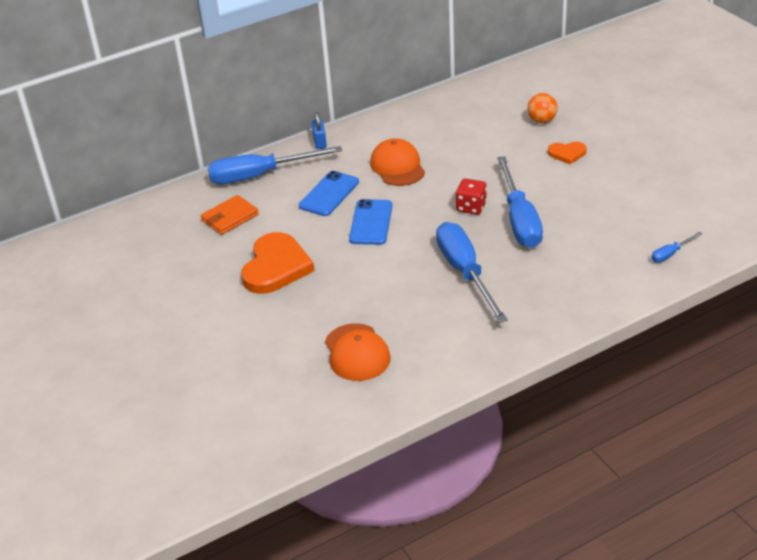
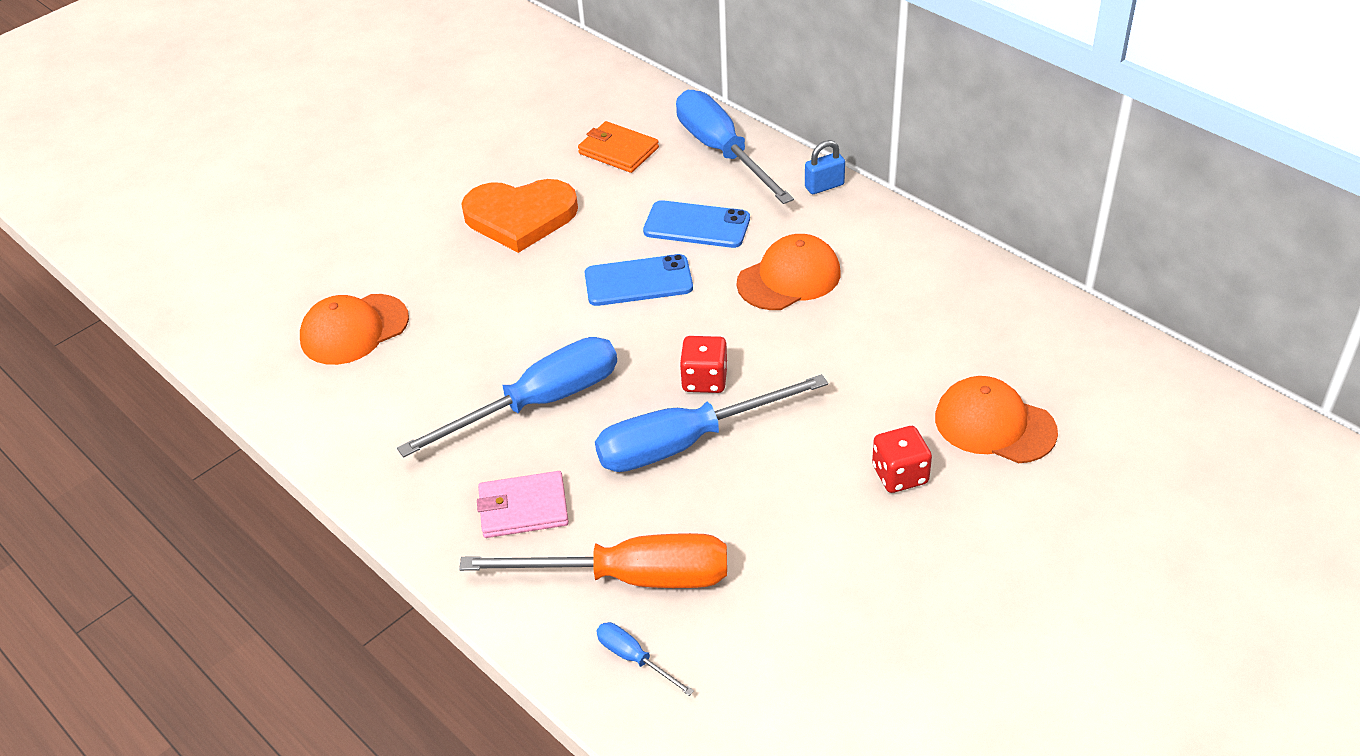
camera: 75 degrees right, 5 degrees up
orange ball [527,93,558,123] -> orange cap [935,376,1058,463]
orange heart [548,142,587,164] -> red dice [872,426,932,493]
none -> orange screwdriver [459,533,727,588]
none -> pink wallet [477,471,569,538]

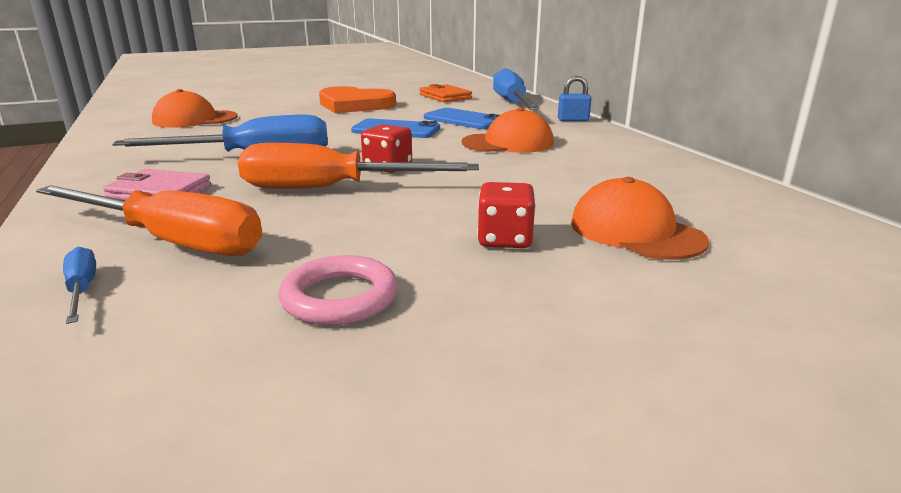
camera: 20 degrees right, 20 degrees down
blue screwdriver [595,374,828,472] -> orange screwdriver [238,143,479,189]
none -> pink ring [279,255,398,325]

